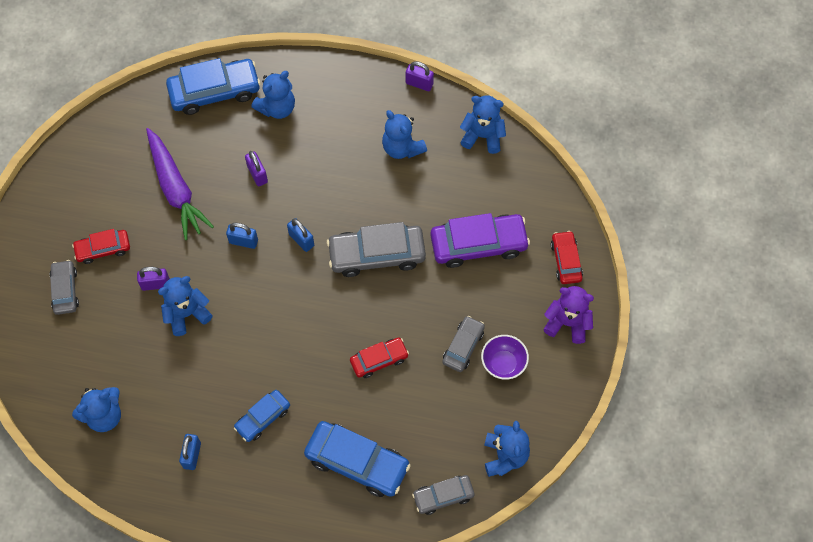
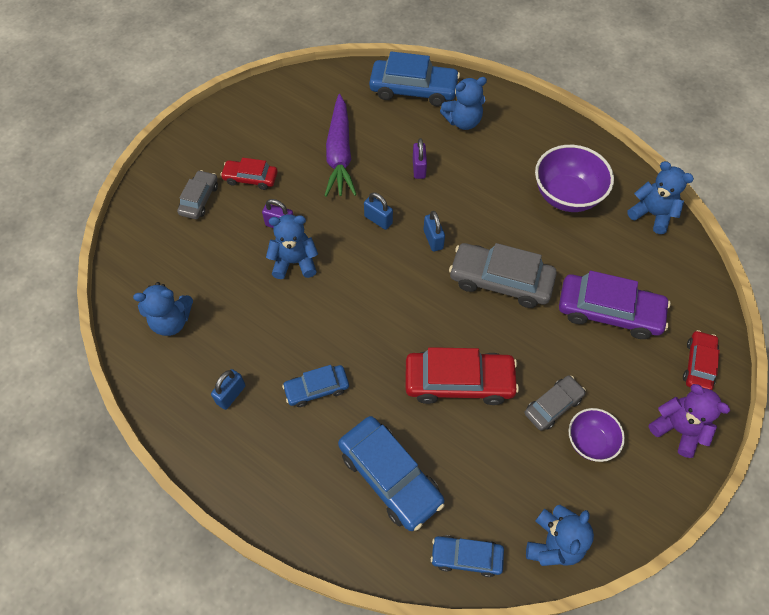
camera: 25 degrees right, 5 degrees down
red car [350,337,409,378] -> red car [405,347,519,405], size x1.73
blue teddy bear [382,110,427,159] -> purple bowl [535,145,614,212]
purple padlock [406,61,434,91] -> none
grey car [412,475,475,515] -> blue car [431,535,504,577]

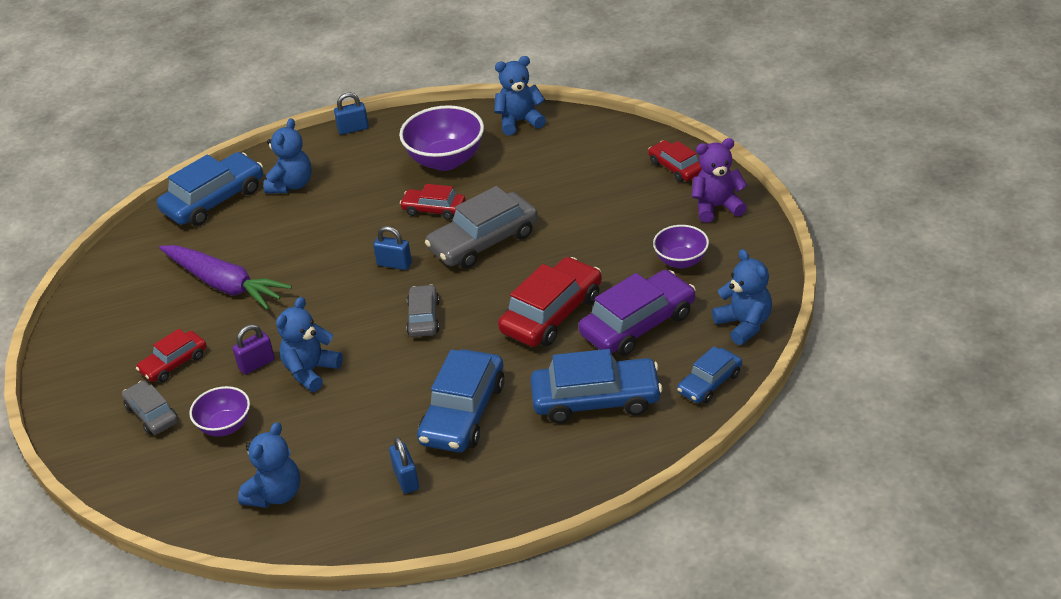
camera: 50 degrees left, 20 degrees down
blue car [282,365,349,407] -> blue car [417,349,505,452], size x1.73
blue padlock [364,192,393,230] -> blue padlock moved to [334,92,369,135]
purple padlock [413,138,427,179] -> none
grey car [525,376,586,431] -> grey car moved to [406,284,440,337]
purple car [559,271,671,339] -> purple car moved to [578,270,696,356]
none -> purple bowl [189,386,250,436]
none -> red car [400,184,466,220]

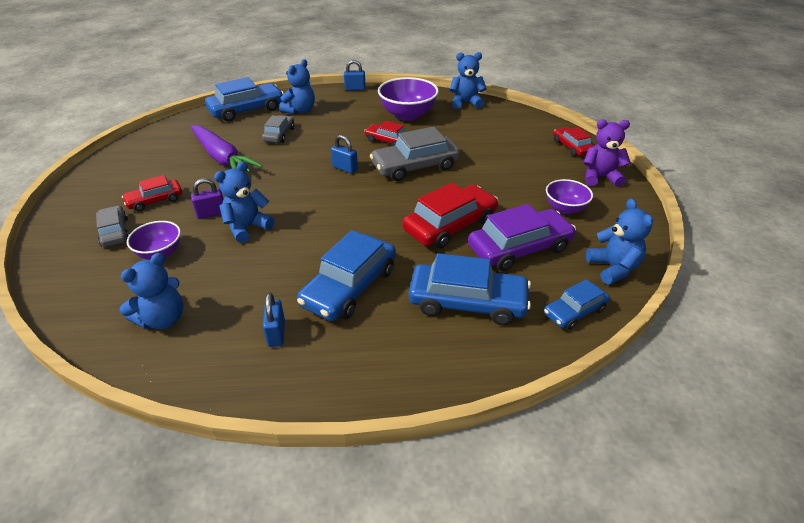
camera: 10 degrees right, 0 degrees up
grey car [406,284,440,337] -> grey car moved to [262,115,294,143]

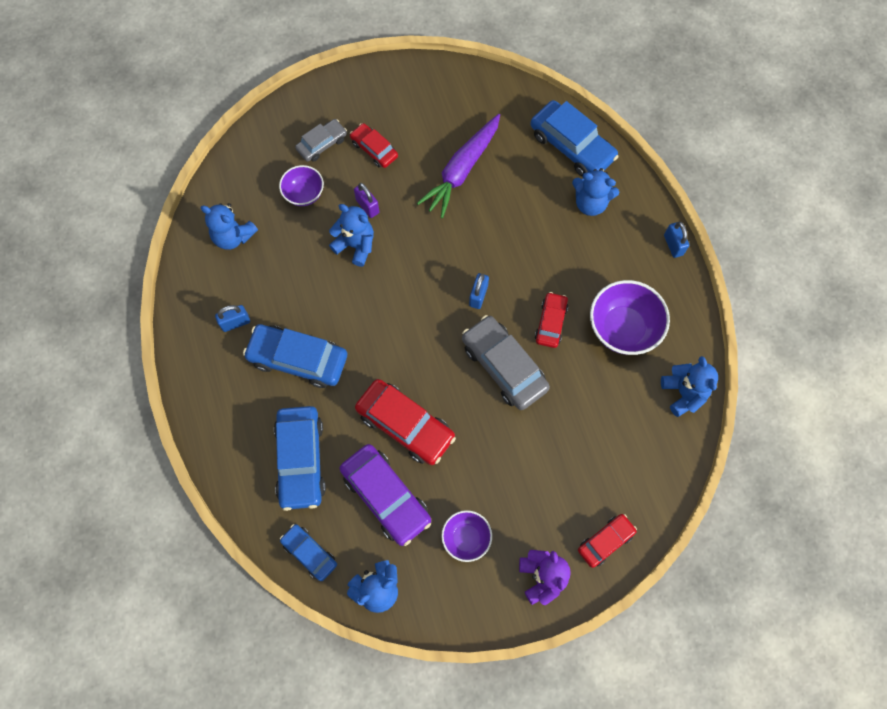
camera: 75 degrees right, 30 degrees up
grey car [262,115,294,143] -> none

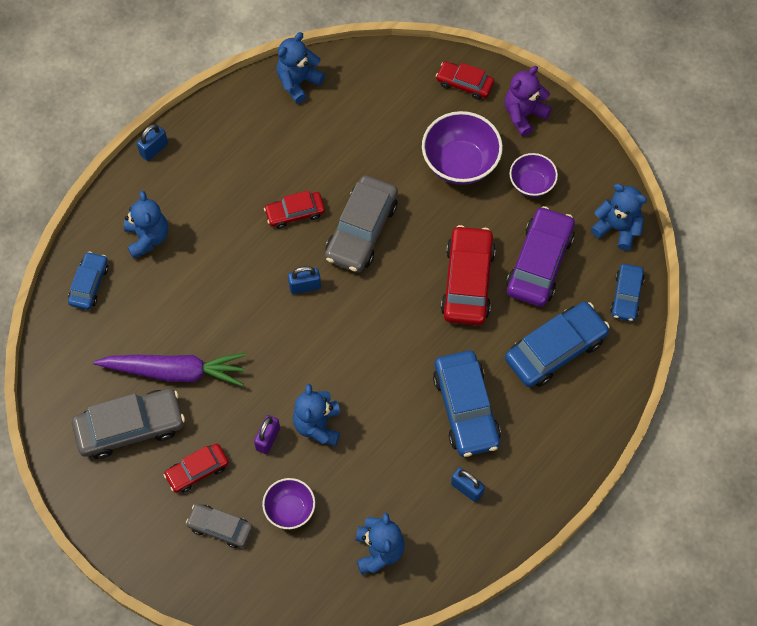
camera: 120 degrees left, 5 degrees down
red car [350,123,398,168] -> red car turned 45 degrees clockwise [164,444,229,493]
blue car [530,100,619,176] -> blue car [68,252,109,310], size x0.58
purple bowl [590,280,670,355] -> purple bowl moved to [422,111,503,185]
none -> grey car [72,389,185,459]

